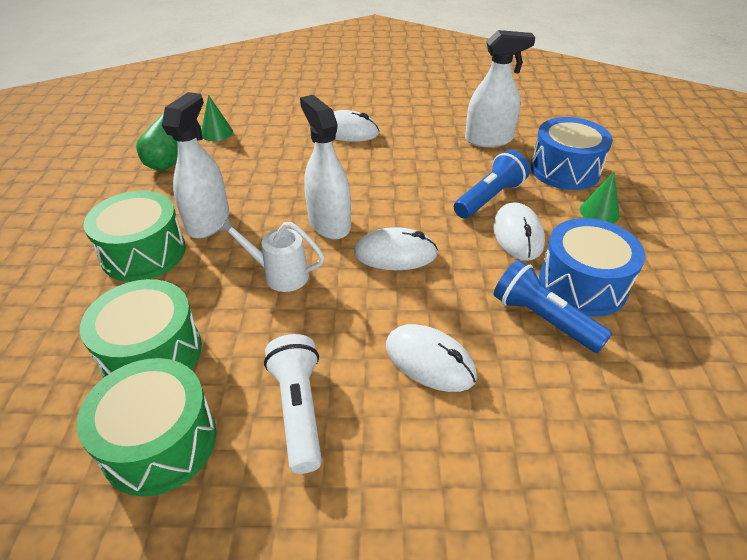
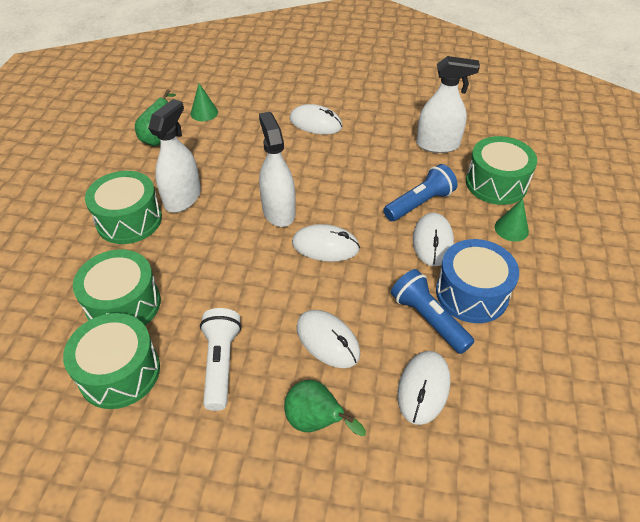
camera: 10 degrees right, 5 degrees up
white watering can [218,217,325,292] -> none
blue drum [531,117,613,190] -> green drum [466,136,537,205]
none -> green pear [284,380,366,436]
none -> white mouse [397,351,450,425]

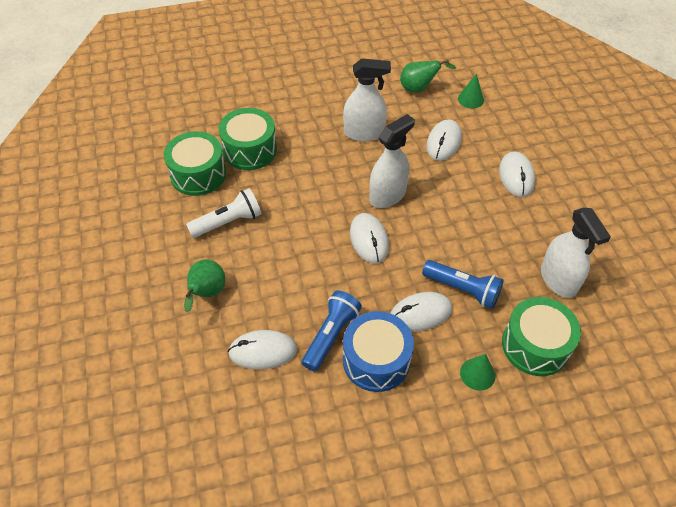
camera: 65 degrees right, 5 degrees up
green drum [85,171,162,244] -> none
white mouse [297,310,360,368] -> white mouse moved to [426,120,462,161]

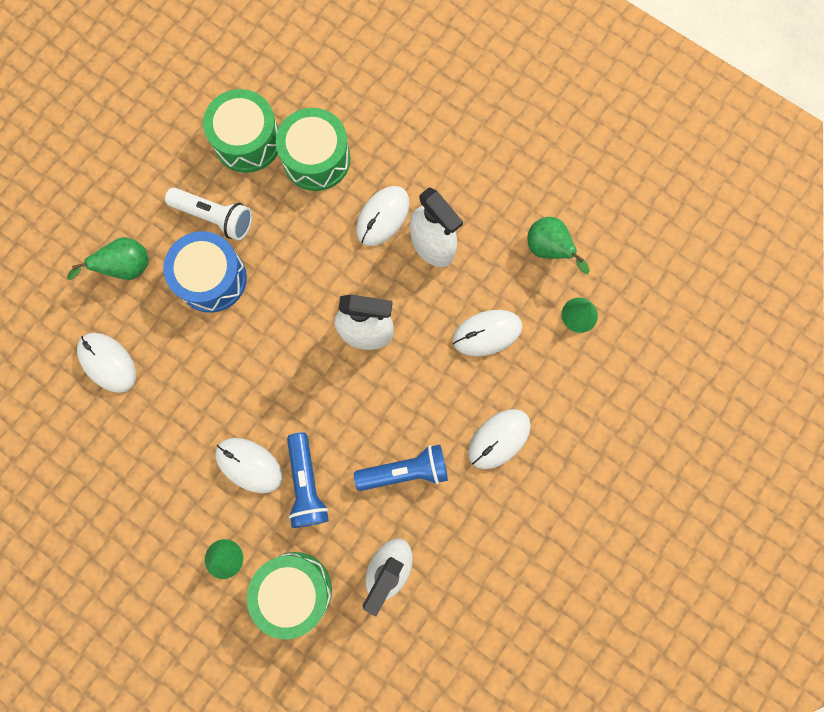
camera: 50 degrees right, 25 degrees up
blue flashlight [302,290,362,372] -> blue flashlight moved to [354,445,448,491]
blue drum [343,311,414,392] -> blue drum moved to [163,231,247,313]
white mouse [350,213,389,263] -> white mouse moved to [356,186,410,246]

